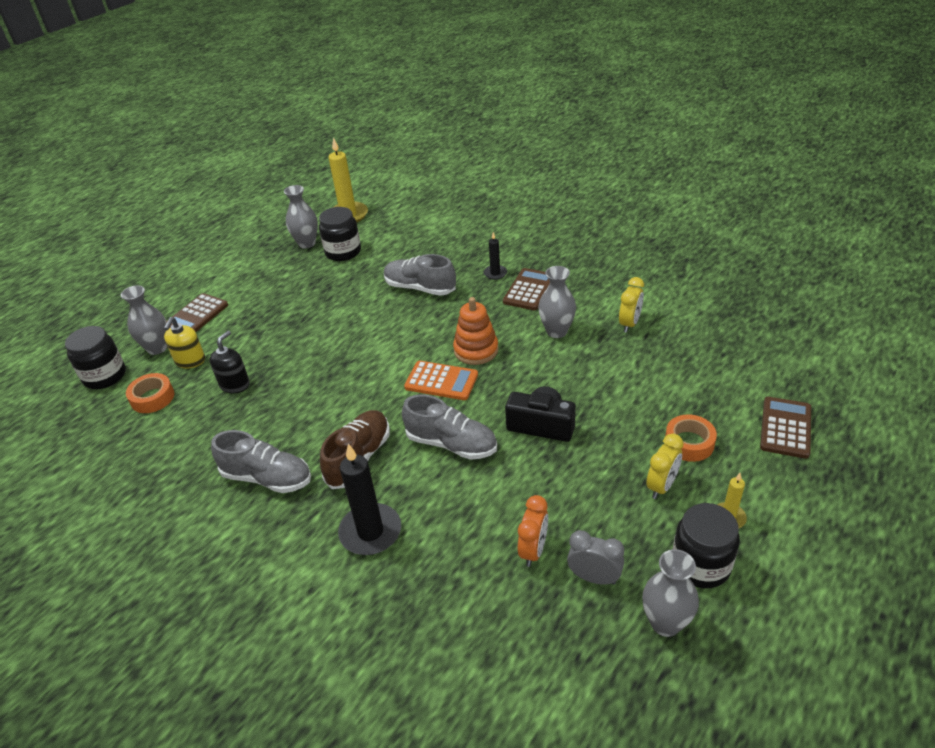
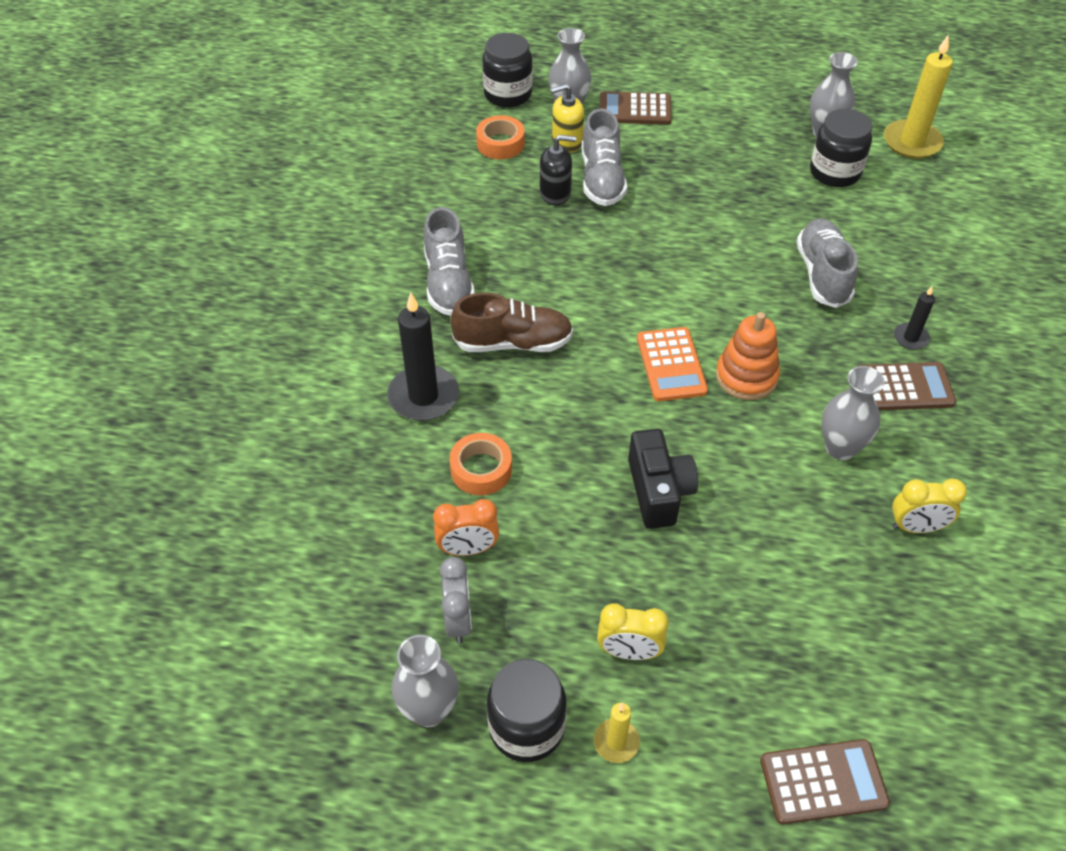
camera: 60 degrees right, 10 degrees up
grey shoe [402,395,497,460] -> grey shoe moved to [582,109,627,206]
orange tape [665,415,717,462] -> orange tape moved to [449,433,512,495]

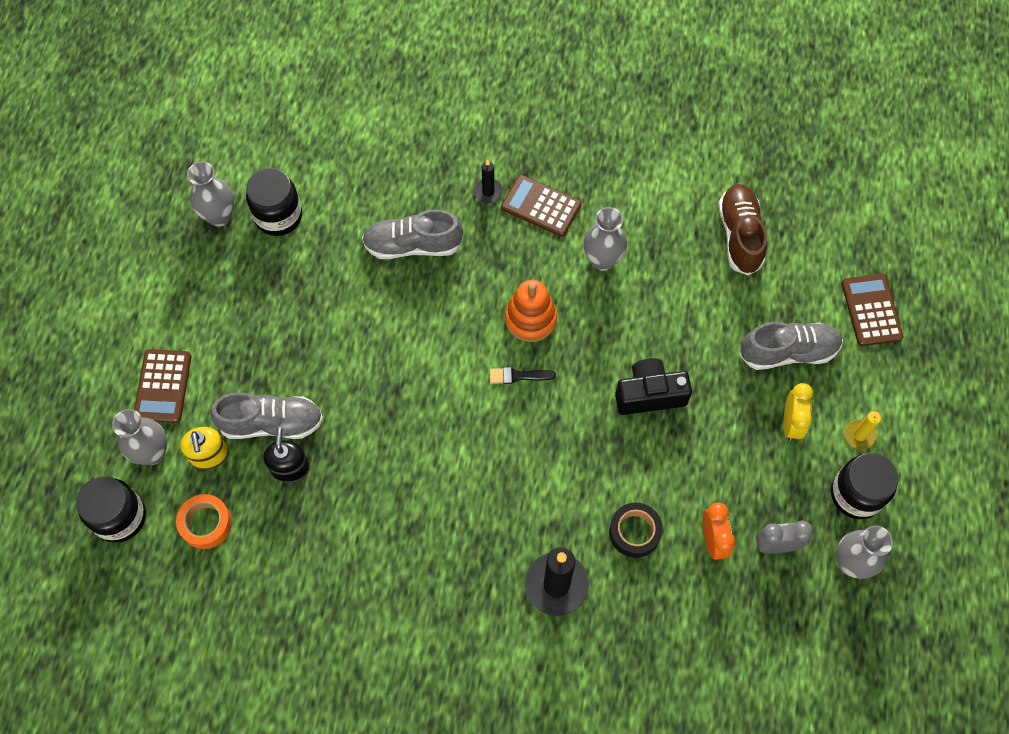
camera: 90 degrees left, 15 degrees up
grey shoe [424,207,475,316] -> grey shoe moved to [740,322,843,370]
orange tape [449,433,512,495] -> black tape [609,503,663,558]
brown shoe [450,293,573,352] -> brown shoe moved to [718,184,767,276]
orange calculator [637,327,708,401] -> black brush [490,367,556,384]
brown calculator [857,362,956,411] -> brown calculator turned 60 degrees counterclockwise [501,175,581,237]
yellow candle [884,35,953,159] -> none
yellow clock [892,479,967,533] -> none

